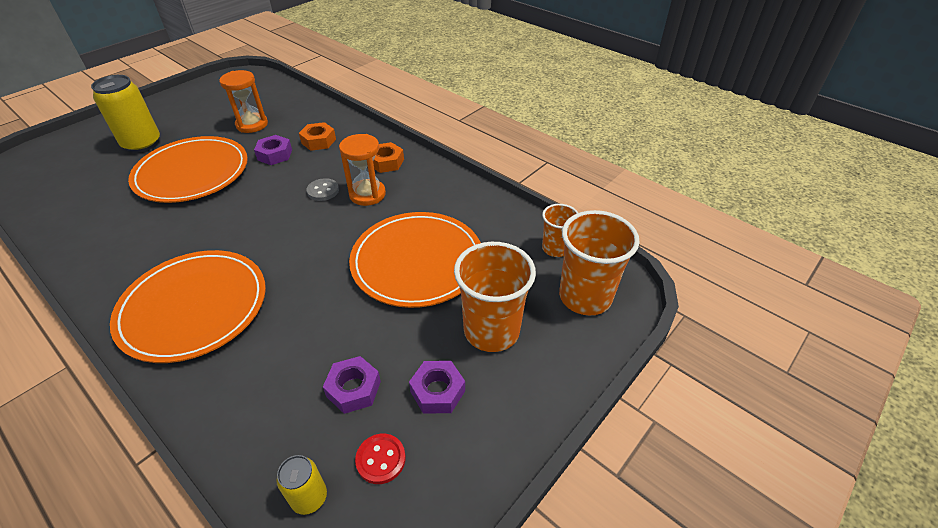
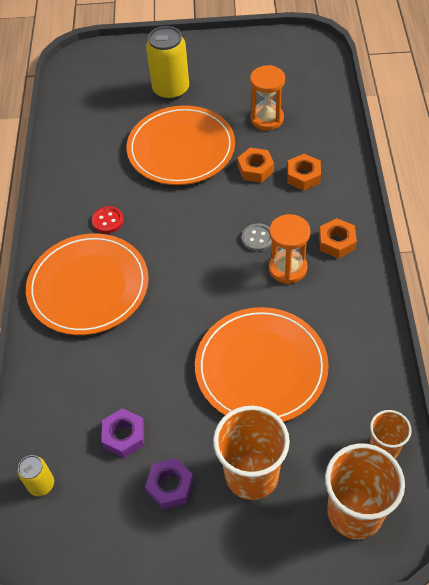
camera: 50 degrees right, 10 degrees up
purple nut [254,135,292,165] -> orange nut [237,148,274,183]
red button [355,434,406,484] -> red button moved to [92,206,124,233]

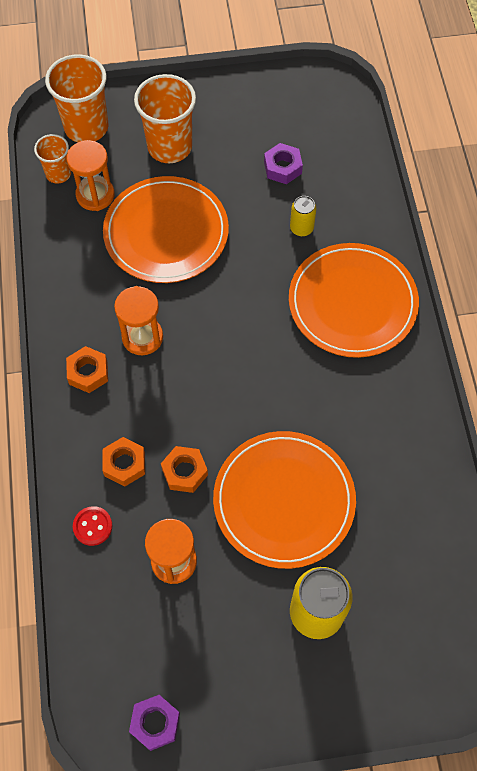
camera: 170 degrees right, 10 degrees up
yellow can [18,455,54,496] -> yellow can moved to [290,196,316,237]
red button [92,206,124,233] -> red button moved to [73,506,112,546]
purple nut [145,458,194,509] -> purple nut moved to [129,695,180,751]
grey button [241,223,272,252] -> none
none -> orange hourglass [66,140,115,211]

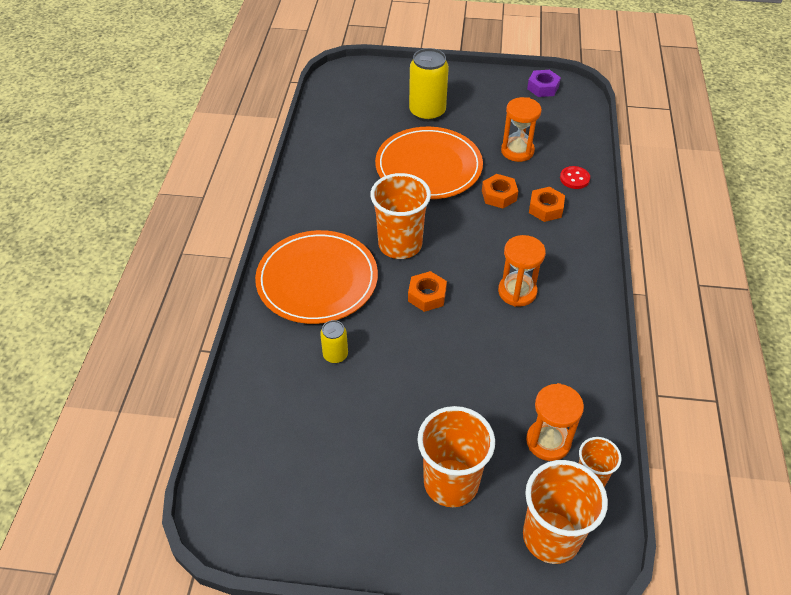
camera: 165 degrees left, 15 degrees down
orange nut [66,346,108,393] -> orange nut moved to [408,271,447,312]
orange plate [103,176,229,283] -> none
purple nut [264,143,303,184] -> none
none -> orange cup [370,173,431,259]

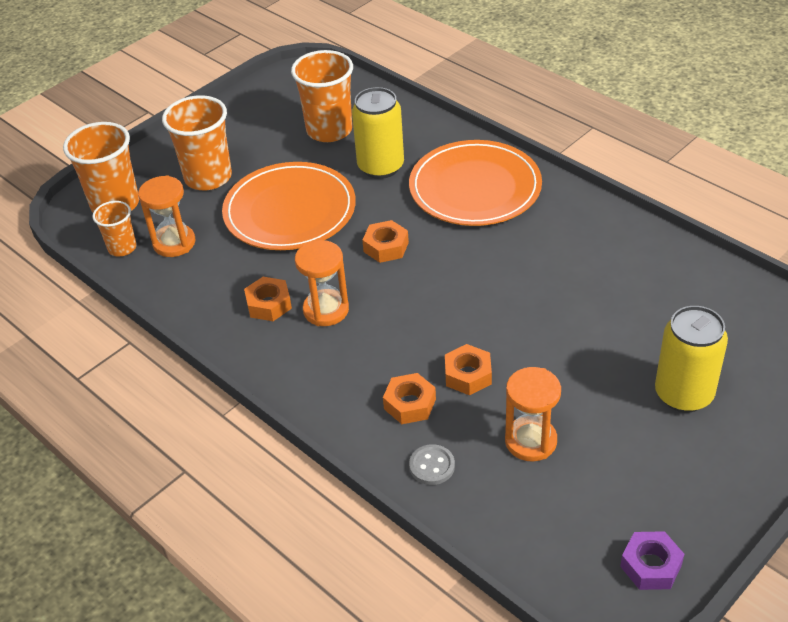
camera: 130 degrees right, 5 degrees down
yellow can [320,320,348,363] -> yellow can [352,87,404,179], size x1.90
orange cup [370,173,431,259] -> orange cup moved to [291,50,353,142]
orange plate [375,127,483,199] -> orange plate moved to [222,162,356,250]
red button [560,166,590,189] -> grey button [409,444,455,485]
none -> orange nut [244,277,292,321]

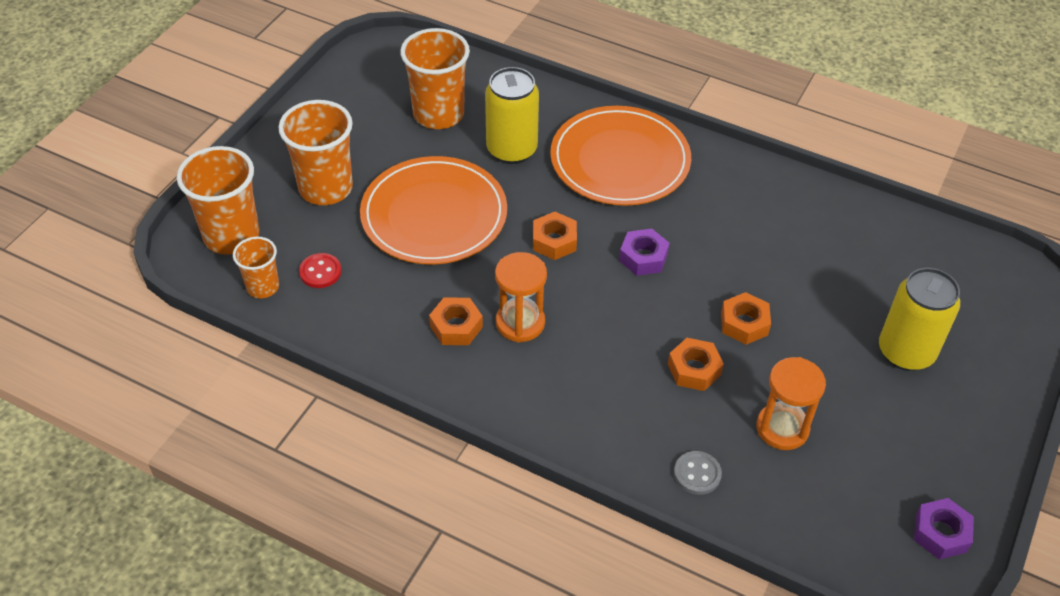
camera: 20 degrees left, 5 degrees up
orange hourglass [138,175,195,257] -> red button [299,253,341,288]
orange nut [383,373,436,424] -> orange nut moved to [721,292,771,345]
none -> purple nut [619,229,670,276]

